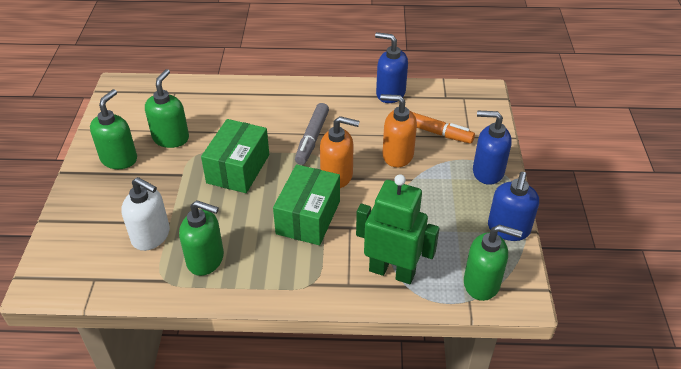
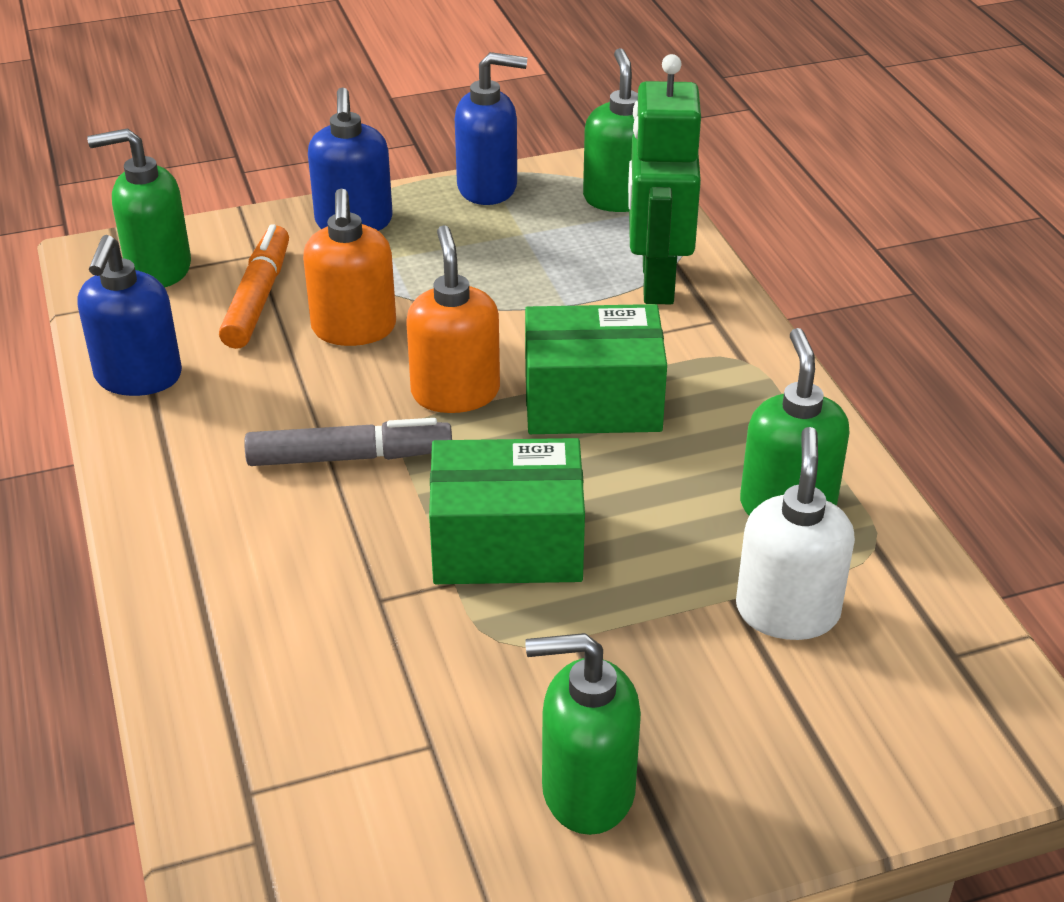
camera: 110 degrees left, 5 degrees down
green soap dispenser [145,69,189,148] -> green soap dispenser moved to [87,128,191,287]

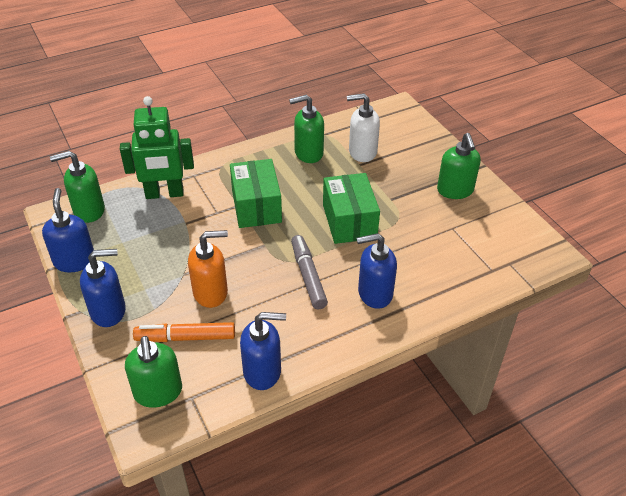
camera: 100 degrees left, 5 degrees up
orange soap dispenser [406,225,500,413] -> none
none -> blue soap dispenser [357,233,397,309]

